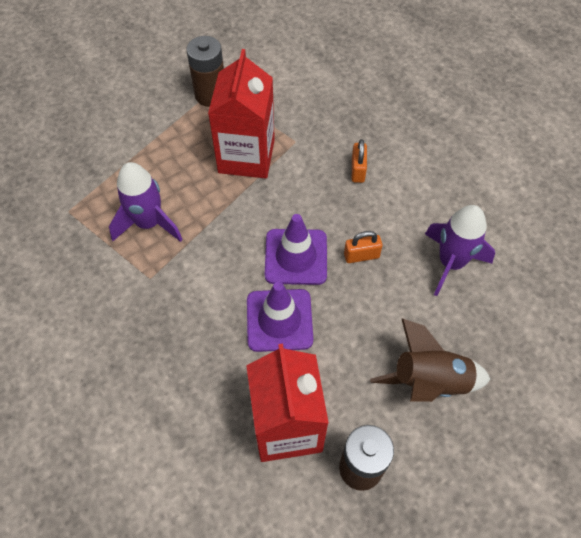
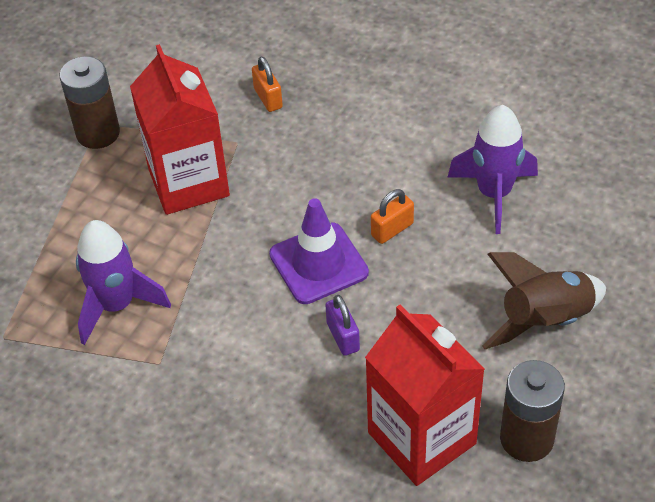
camera: 25 degrees left, 10 degrees down
purple traffic cone [247,282,313,352] -> purple padlock [325,295,360,356]
orange padlock [352,139,367,183] -> orange padlock moved to [252,56,283,112]

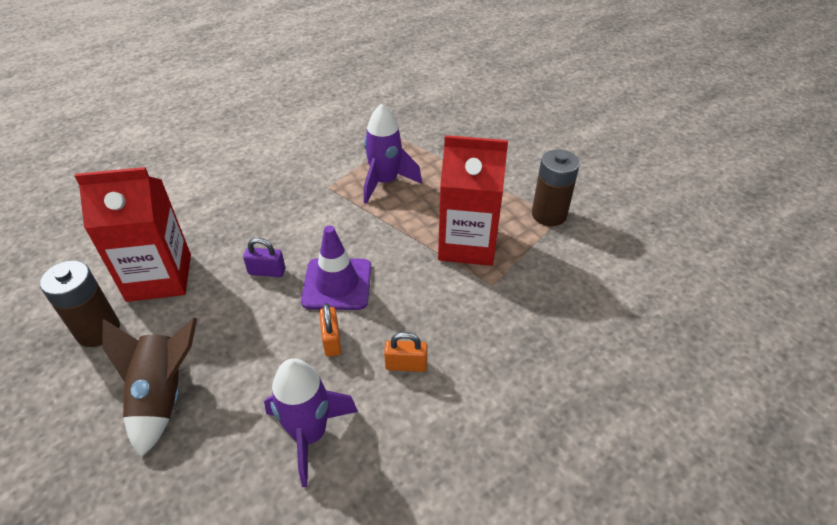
camera: 115 degrees right, 5 degrees down
orange padlock [252,56,283,112] -> orange padlock moved to [384,332,428,372]

